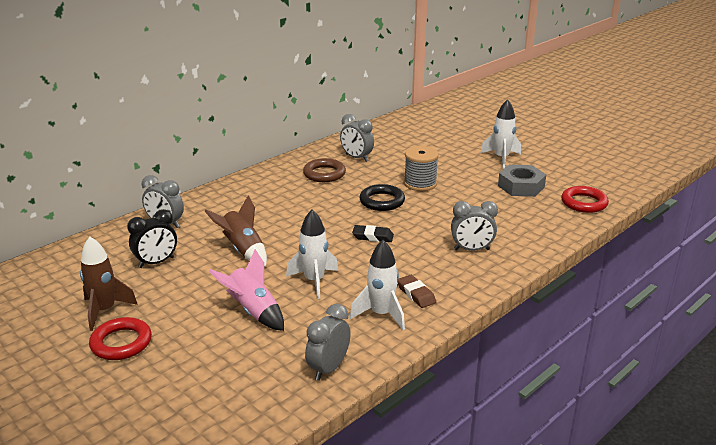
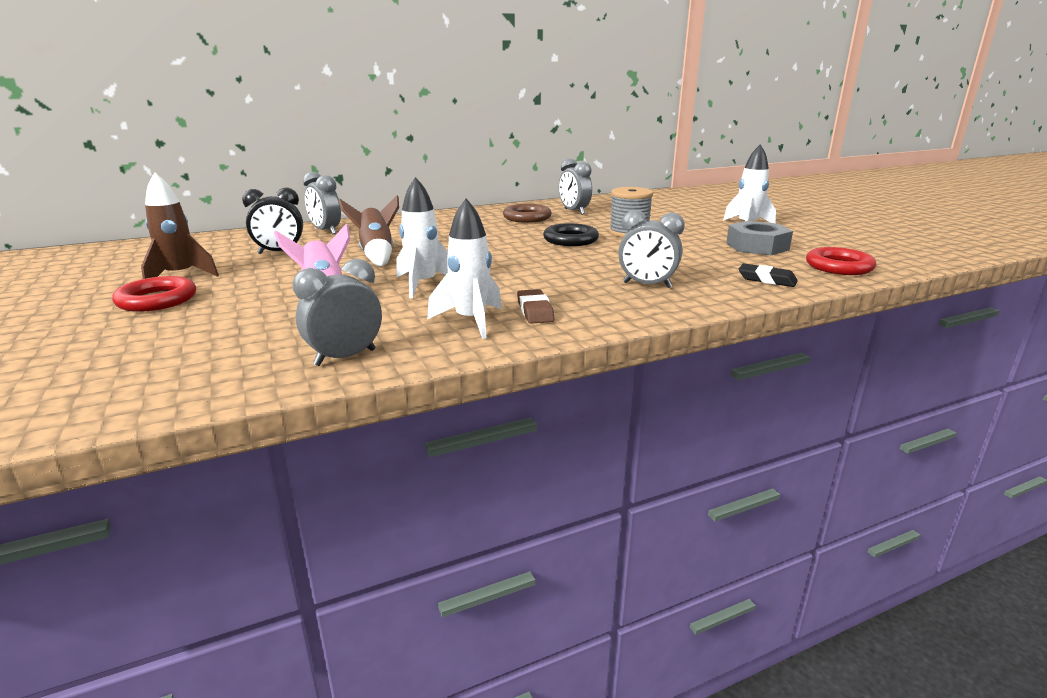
camera: 20 degrees right, 5 degrees down
black eraser [352,225,394,242] -> black eraser moved to [739,263,798,287]

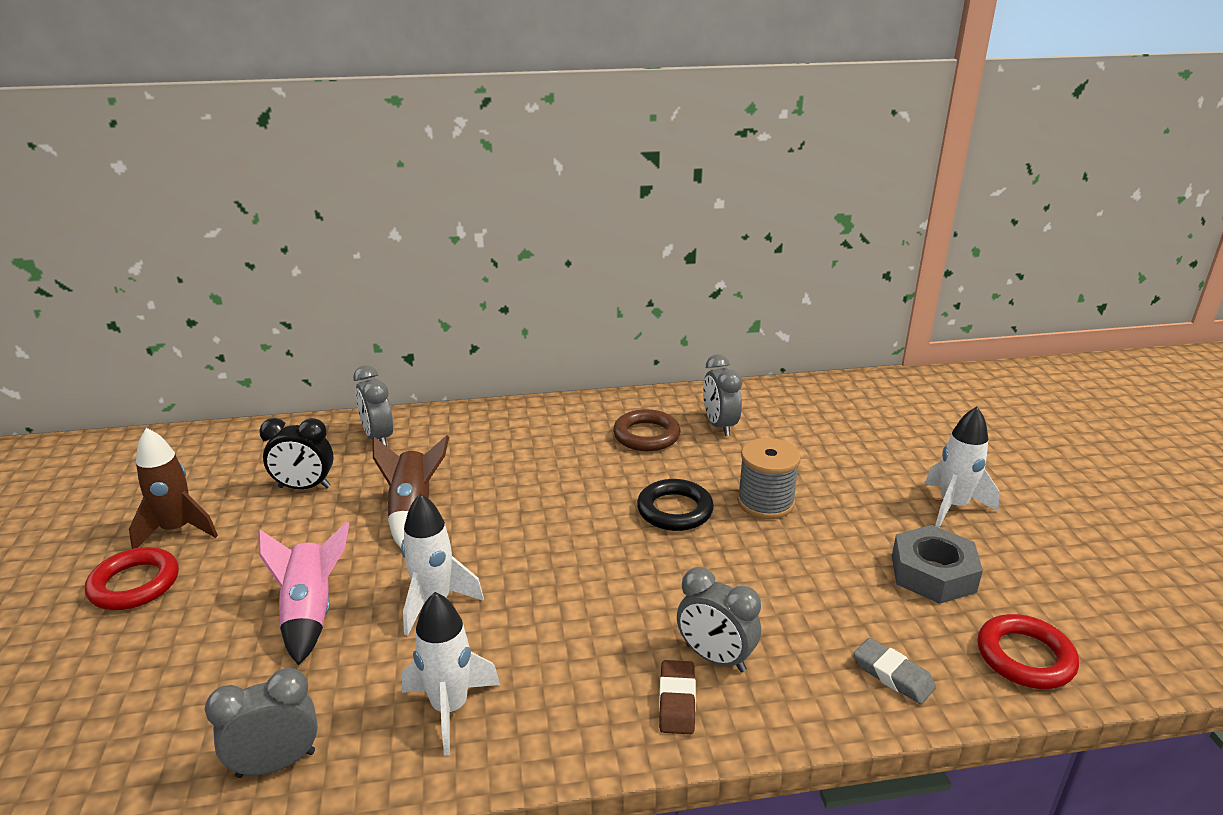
camera: 15 degrees right, 5 degrees up
brown eraser [517,289,554,324] -> brown eraser moved to [659,660,696,734]
black eraser [739,263,798,287] -> grey eraser [854,638,936,704]

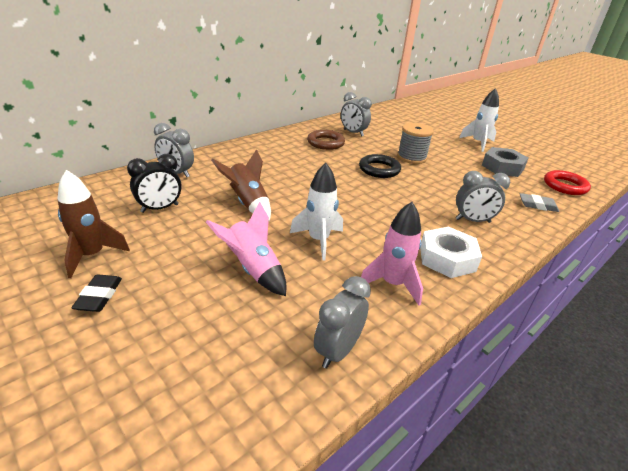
camera: 35 degrees left, 5 degrees up
red ring [85,547,179,610] -> black eraser [71,274,122,312]
white rocket [402,592,500,756] -> pink rocket [361,202,423,306]
brown eraser [659,660,696,734] -> none
none -> white nut [420,227,482,278]

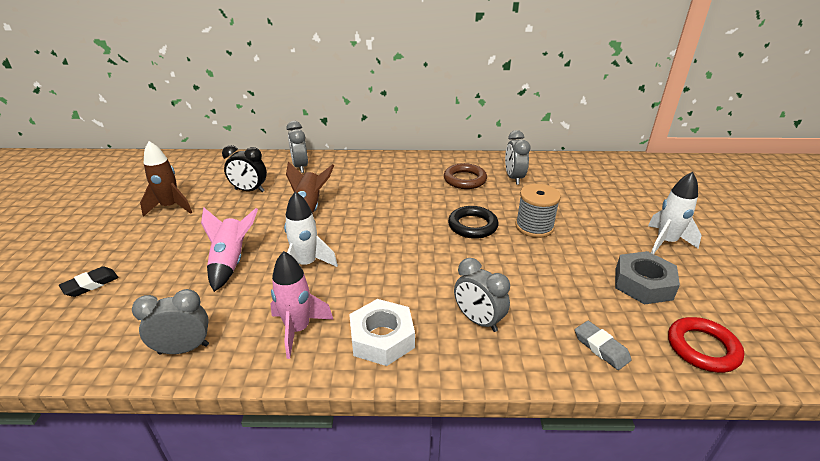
camera: 45 degrees right, 0 degrees up
black eraser [71,274,122,312] -> black eraser moved to [59,266,119,297]

